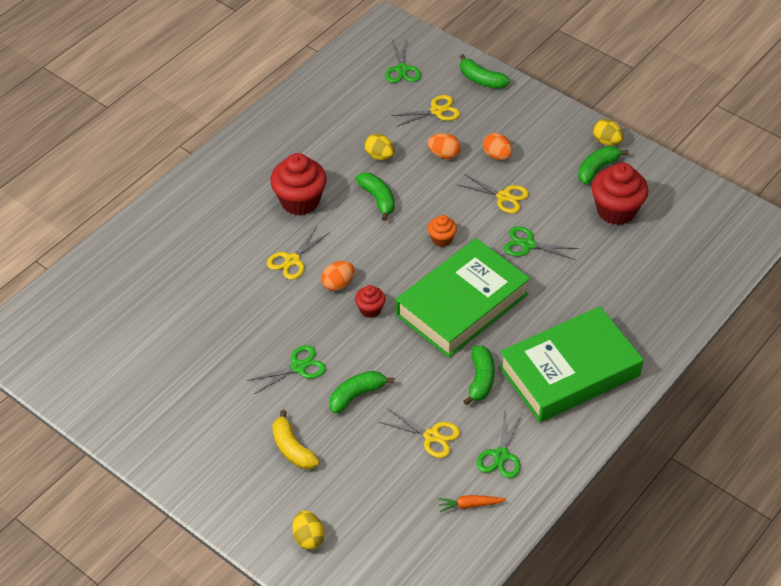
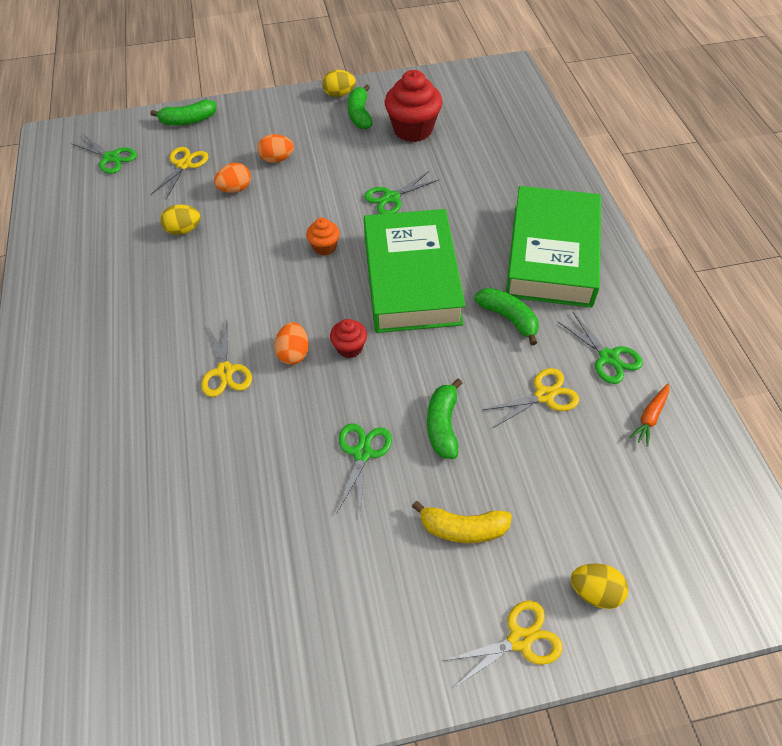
camera: 50 degrees left, 5 degrees up
red cupcake [270,153,327,215] -> none
green banana [355,173,395,221] -> none
yellow scissors [458,174,529,214] -> yellow scissors moved to [443,600,563,688]

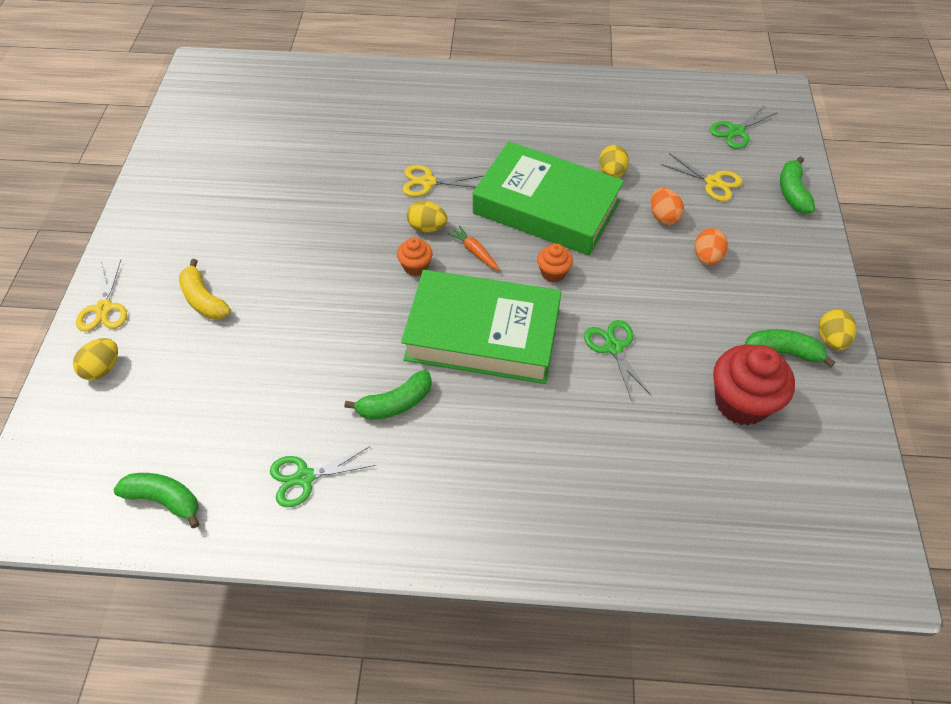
camera: 105 degrees right, 0 degrees up
orange egg [274,322,309,365] -> yellow egg [407,201,447,232]
red cupcake [330,319,367,358] -> orange cupcake [397,237,433,276]
green scissors [337,423,392,514] -> none
yellow banana [412,501,512,543] -> yellow banana turned 60 degrees counterclockwise [179,259,231,320]
green banana [427,378,462,459] -> green banana moved to [114,473,199,528]
yellow scissors [483,368,579,428] -> none
green book [506,186,601,308] -> green book moved to [473,142,624,256]
orange carrot [629,384,669,447] -> orange carrot moved to [447,225,500,270]

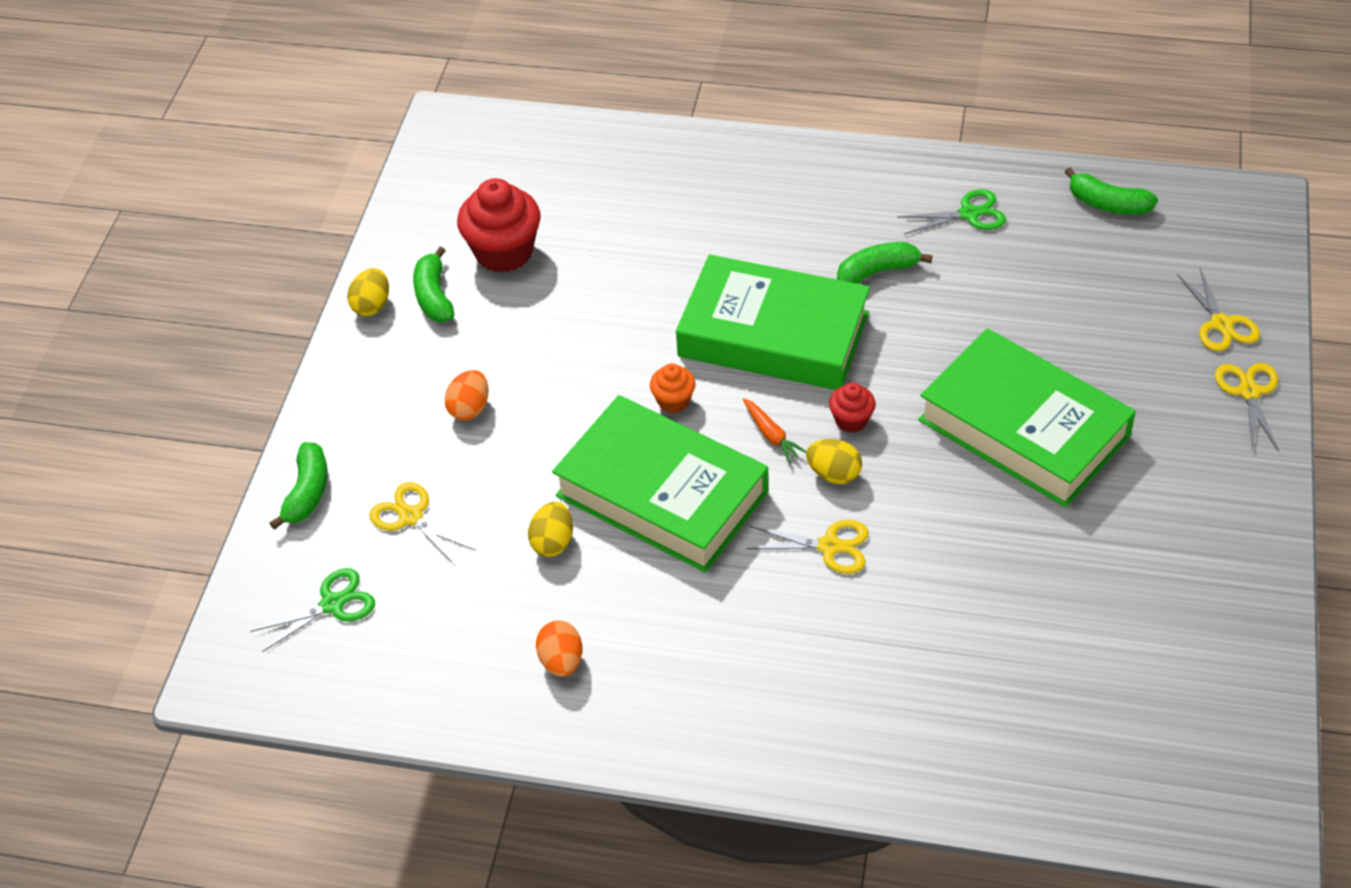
camera: 170 degrees left, 5 degrees down
yellow egg [73,338,118,380] -> yellow scissors [1177,268,1260,352]
yellow banana [179,259,231,320] -> none
orange cupcake [397,237,433,276] -> red cupcake [829,383,876,433]
green scissors [584,320,652,401] -> none
orange egg [651,188,684,225] -> orange egg moved to [536,620,582,677]
green banana [745,329,835,367] -> green banana turned 60 degrees clockwise [413,247,454,322]
none -> green book [918,329,1136,507]

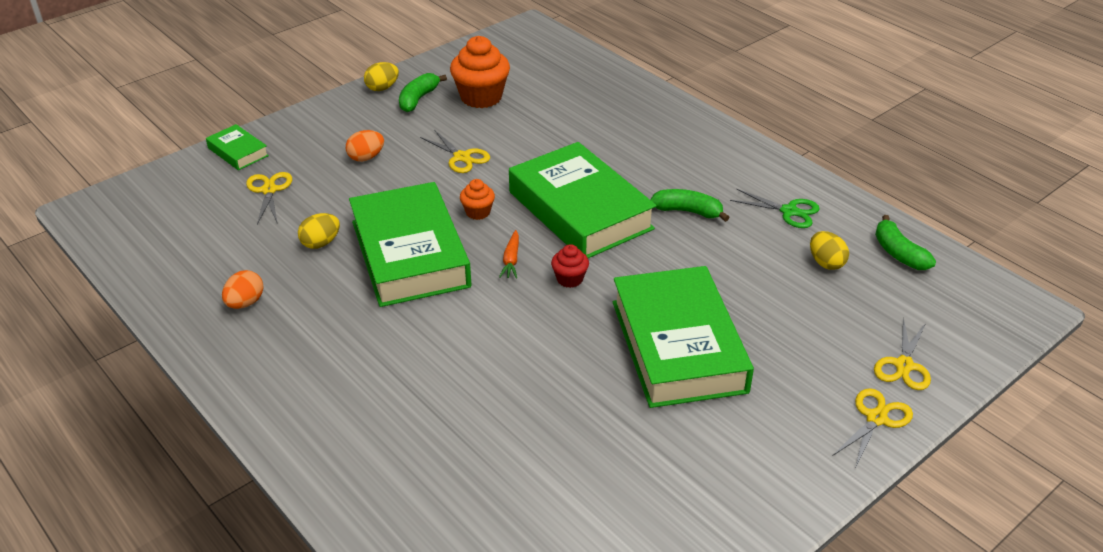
camera: 35 degrees right, 10 degrees down
green scissors [250,568,375,652] -> none
green banana [269,442,328,530] -> green book [206,124,269,170]
red cupcake [457,178,541,273] -> orange cupcake [450,36,510,108]
yellow scissors [746,520,869,574] -> yellow scissors moved to [420,130,490,173]
yellow egg [806,439,862,484] -> yellow egg moved to [810,231,849,270]

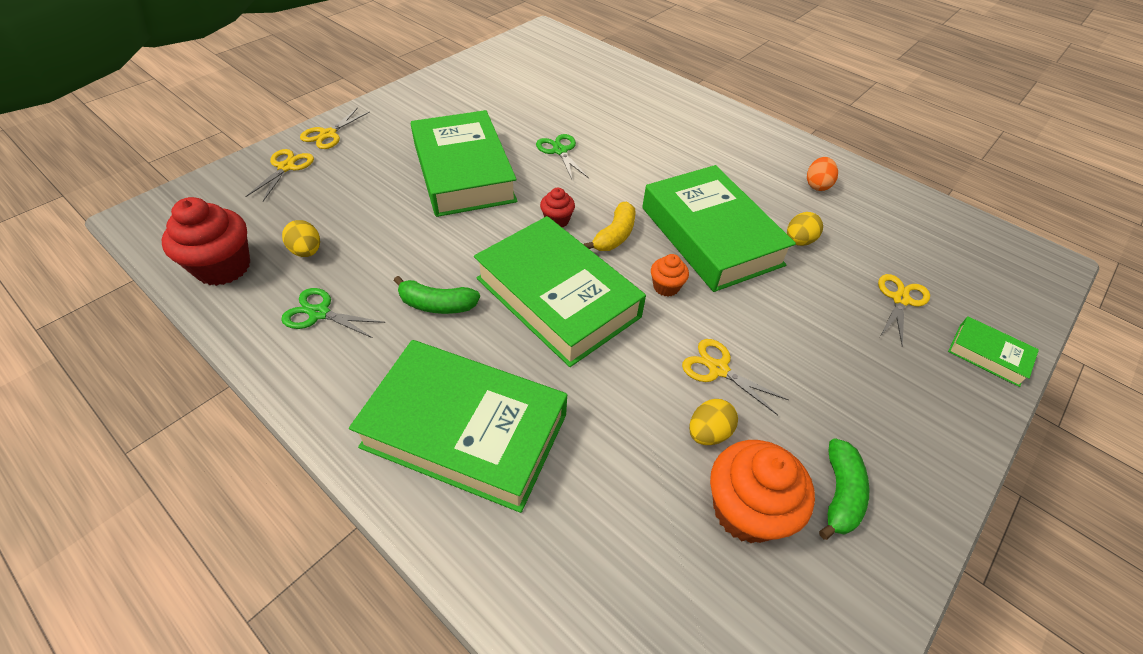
camera: 170 degrees right, 10 degrees up
yellow scissors [246,172,292,224] -> yellow scissors turned 135 degrees counterclockwise [878,274,930,347]
orange egg [346,130,384,162] -> none
yellow egg [364,62,399,91] -> yellow egg moved to [689,399,738,445]
orange carrot [499,230,519,279] -> yellow banana [583,201,636,251]
green banana [875,215,936,270] -> red cupcake [161,197,250,286]
none -> green book [349,340,567,513]
none -> green scissors [536,134,589,181]

